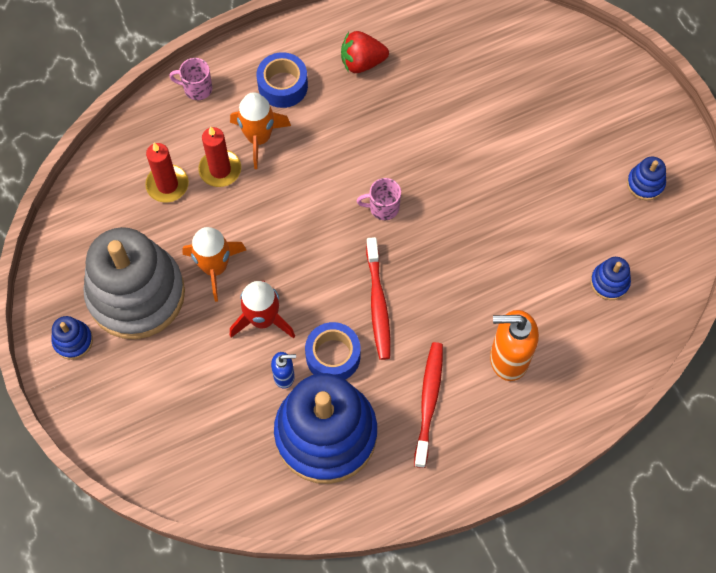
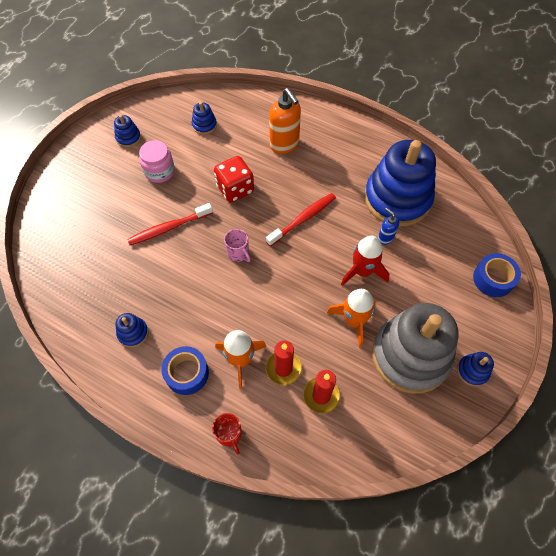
camera: 125 degrees left, 5 degrees down
pink mug [169,58,212,100] -> red mug [212,413,242,454]
blue tape [305,322,360,380] -> blue tape moved to [473,253,521,297]
red strawberry [341,31,389,73] -> blue stacking toy [116,313,149,348]
red toothbrush [414,342,443,468] -> red toothbrush moved to [127,203,213,245]
none -> pink jar [139,140,175,183]
none -> red dice [214,156,254,202]

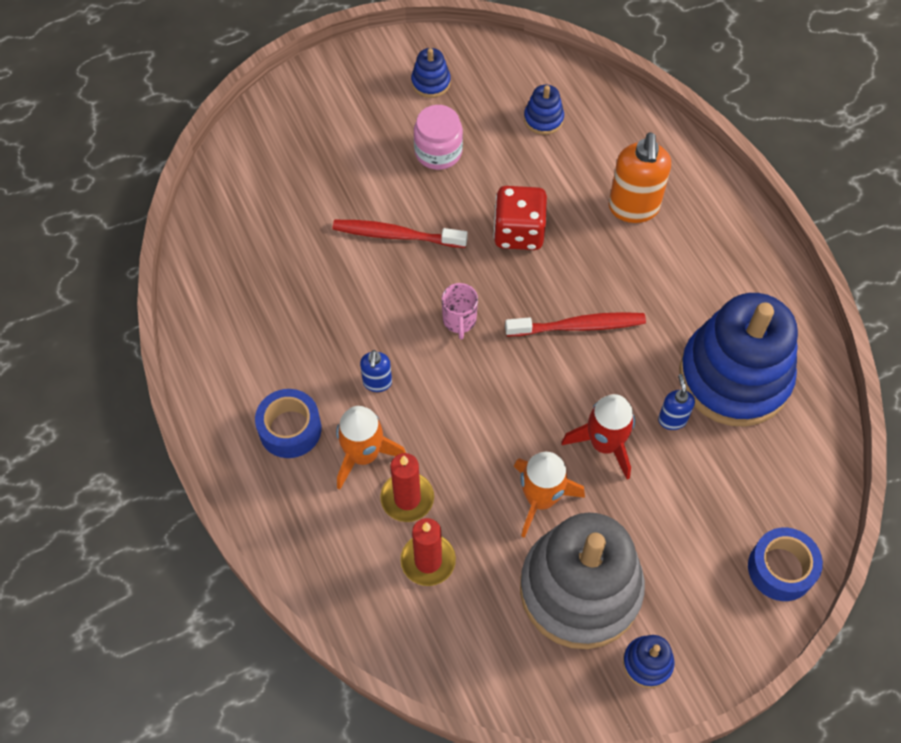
camera: 35 degrees right, 0 degrees up
blue stacking toy [116,313,149,348] -> none
red mug [212,413,242,454] -> none
none -> blue soap dispenser [360,350,392,392]

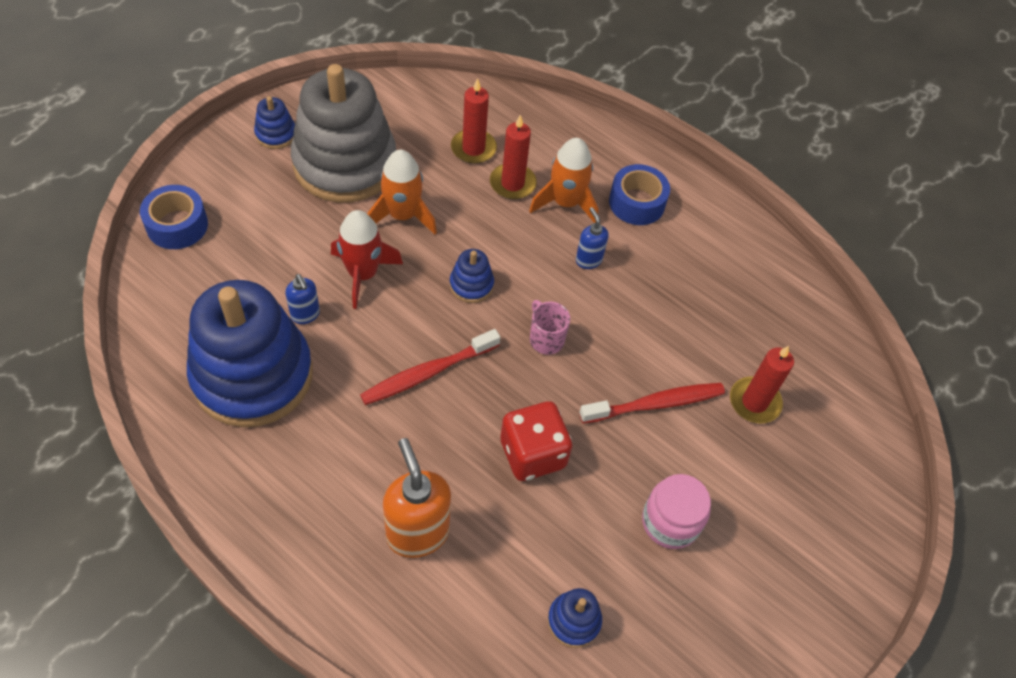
camera: 150 degrees right, 5 degrees down
blue stacking toy [411,48,451,98] -> blue stacking toy moved to [450,249,494,303]
none -> red candle [730,346,794,423]

